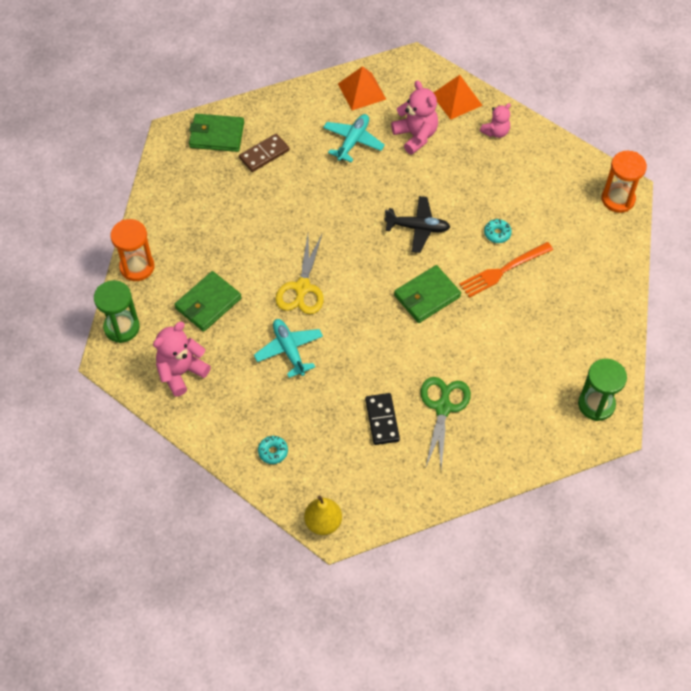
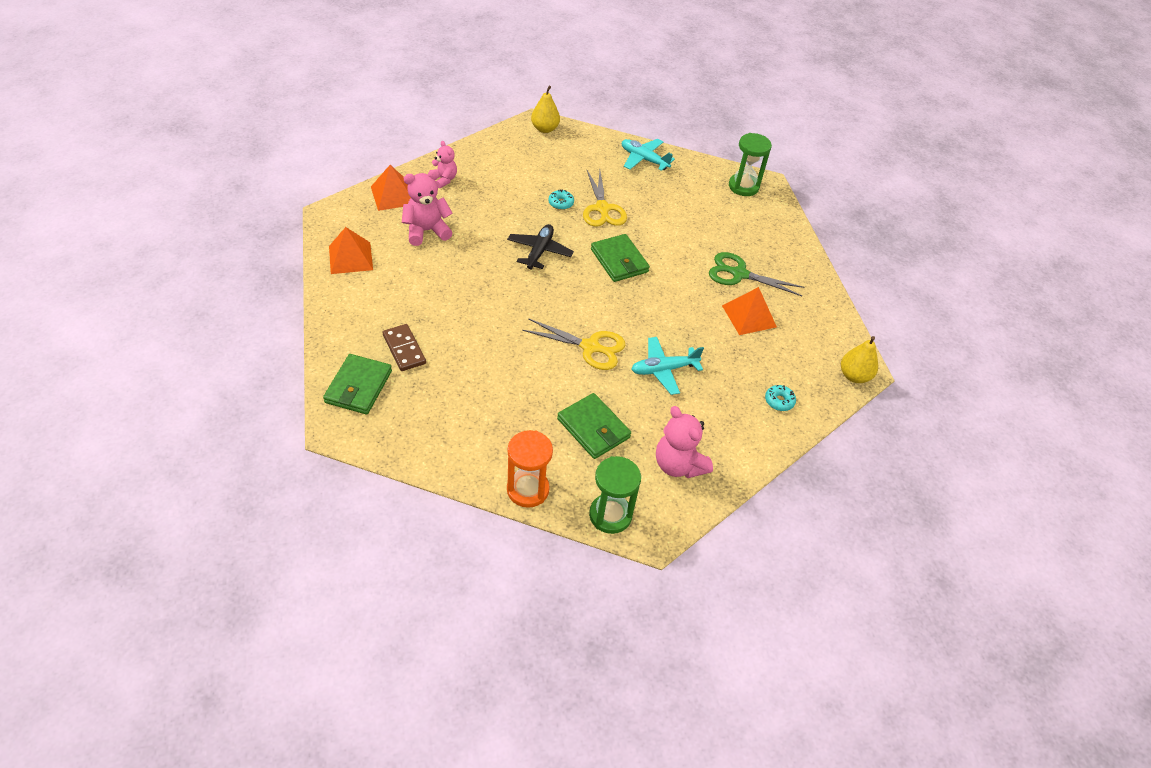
camera: 85 degrees left, 10 degrees down
turquoise plane [323,114,385,163] -> turquoise plane moved to [622,139,675,171]
black domino [365,393,400,445] -> orange pyramid [722,287,777,335]
orange fork [459,242,553,298] -> yellow scissors [583,170,627,227]
orange hourglass [601,151,647,213] -> yellow pear [531,86,560,133]

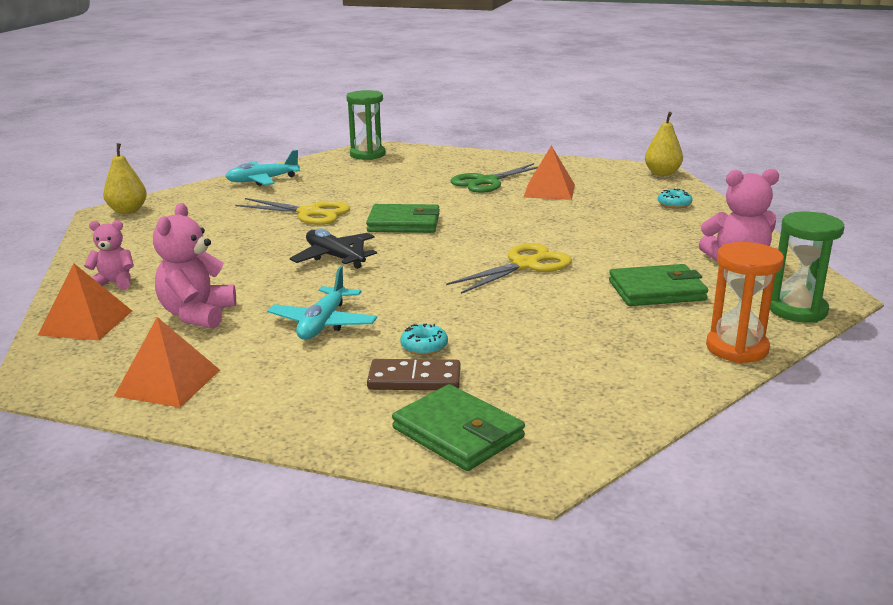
camera: 55 degrees left, 25 degrees down
turquoise donut [548,189,574,210] -> turquoise donut moved to [400,324,448,355]
turquoise plane [631,337,704,395] -> turquoise plane moved to [267,266,377,340]

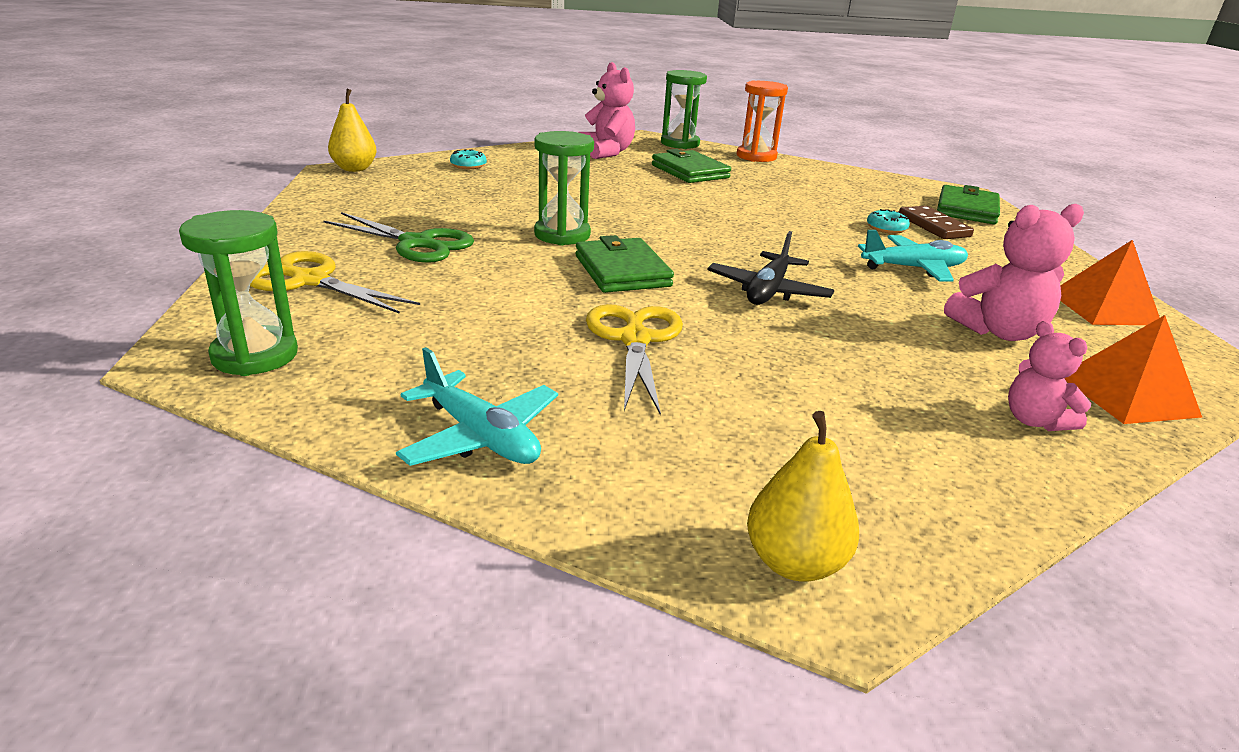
camera: 115 degrees left, 5 degrees up
yellow scissors [446,243,572,294] -> yellow scissors moved to [250,251,420,314]
orange pyramid [523,145,575,200] -> none
none -> green hourglass [534,131,594,245]

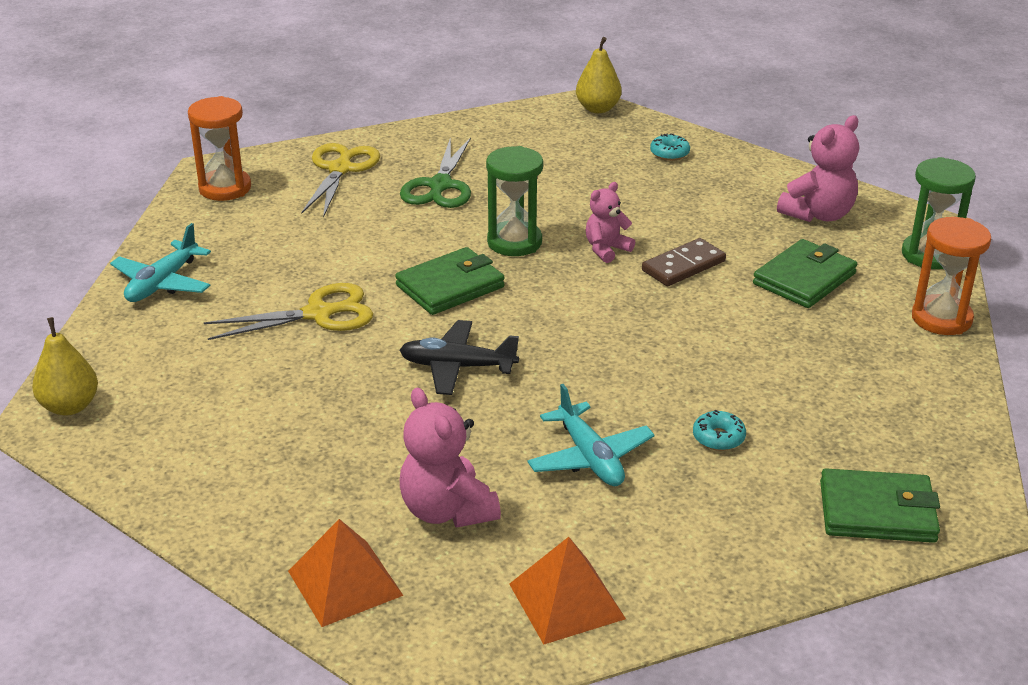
camera: 75 degrees right, 5 degrees up
green hourglass [179,210,298,376] -> orange hourglass [188,96,251,201]
brown domino [899,206,974,239] -> brown domino moved to [642,238,726,286]
pink teddy bear [1008,321,1091,431] -> pink teddy bear moved to [586,182,635,263]

